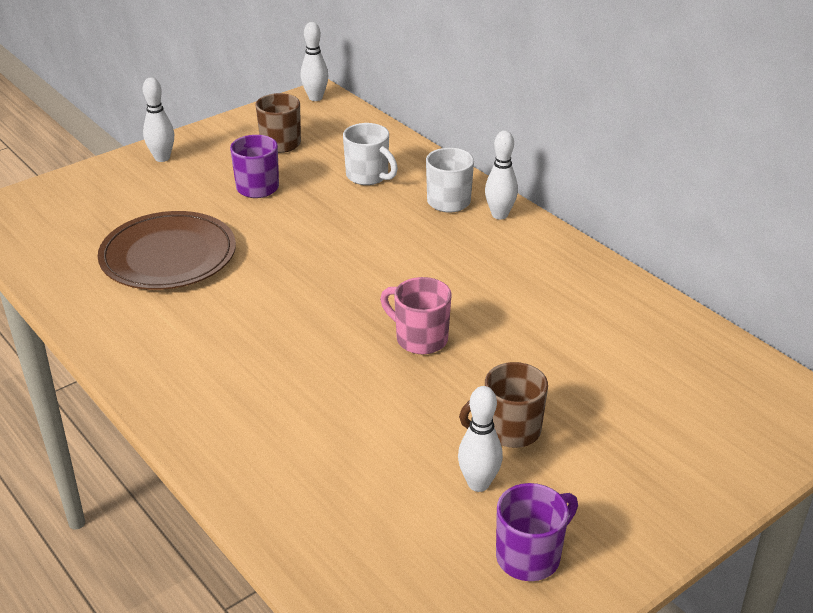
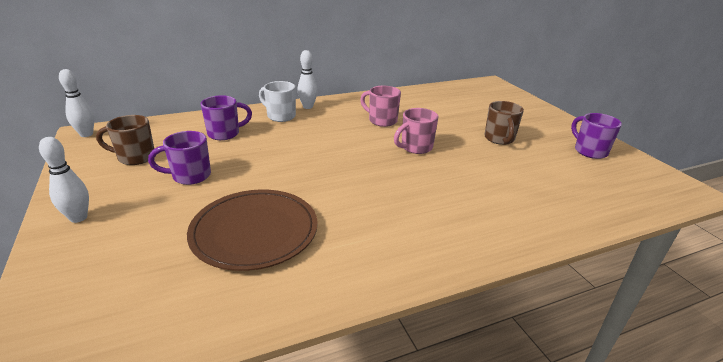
camera: 75 degrees left, 5 degrees down
white mug [343,123,398,185] -> purple mug [201,95,252,140]
white bowling pin [458,386,503,492] -> none
none -> pink mug [360,86,401,127]

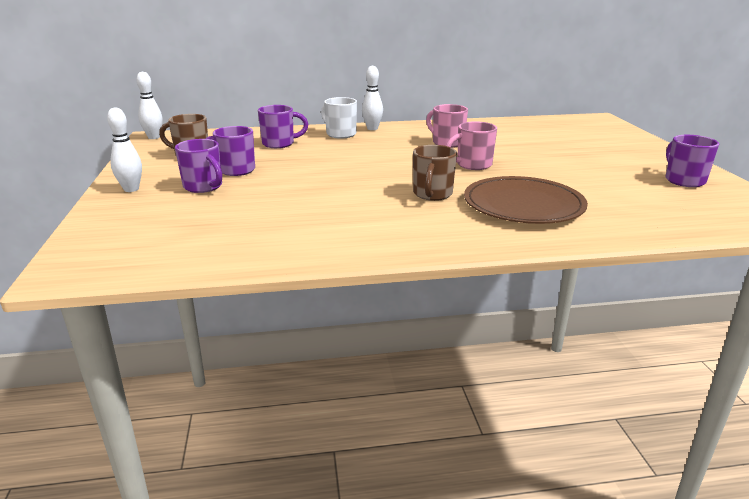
camera: 15 degrees right, 5 degrees down
brown plate [187,189,318,271] -> brown plate moved to [464,176,588,224]
brown mug [484,101,524,145] -> brown mug moved to [413,145,457,201]
none -> purple mug [175,139,222,193]

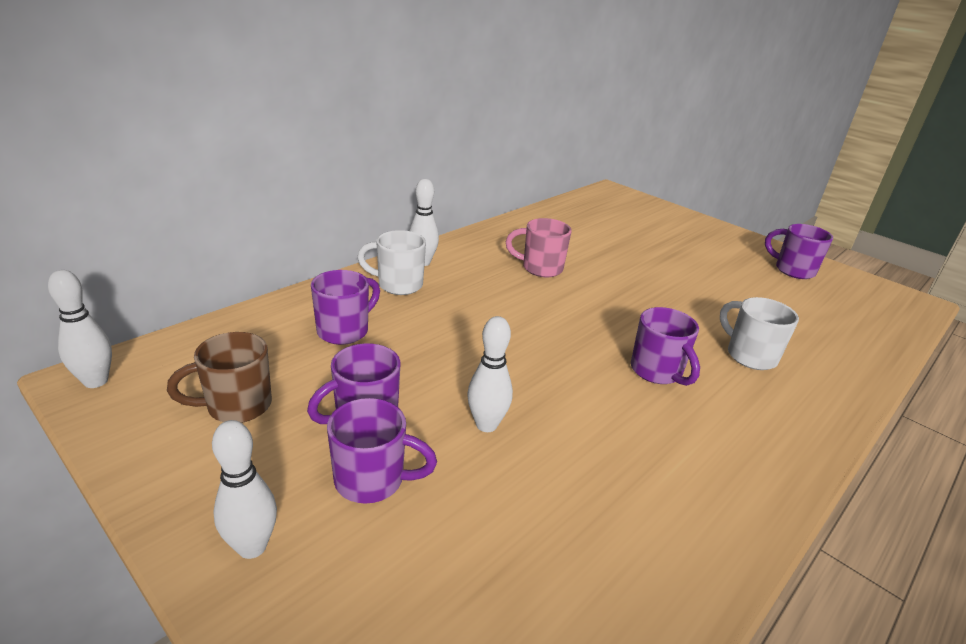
camera: 40 degrees left, 5 degrees up
brown mug [413,145,457,201] -> purple mug [631,307,700,386]
pink mug [446,121,497,170] -> none
brown plate [464,176,588,224] -> white mug [720,297,799,370]
none -> white bowling pin [467,316,513,432]

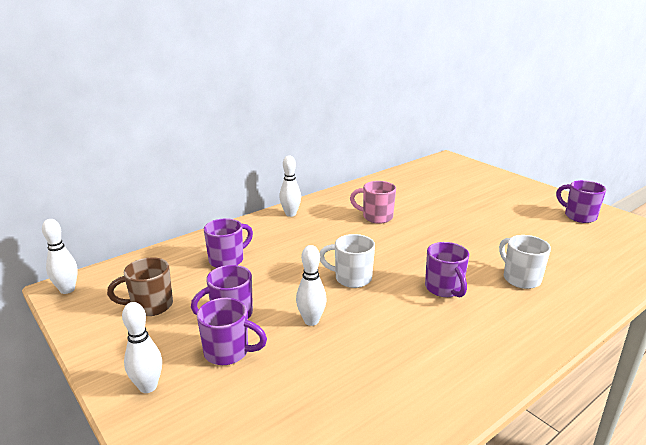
camera: 10 degrees right, 5 degrees down
white mug [357,230,426,295] -> white mug moved to [320,234,375,288]

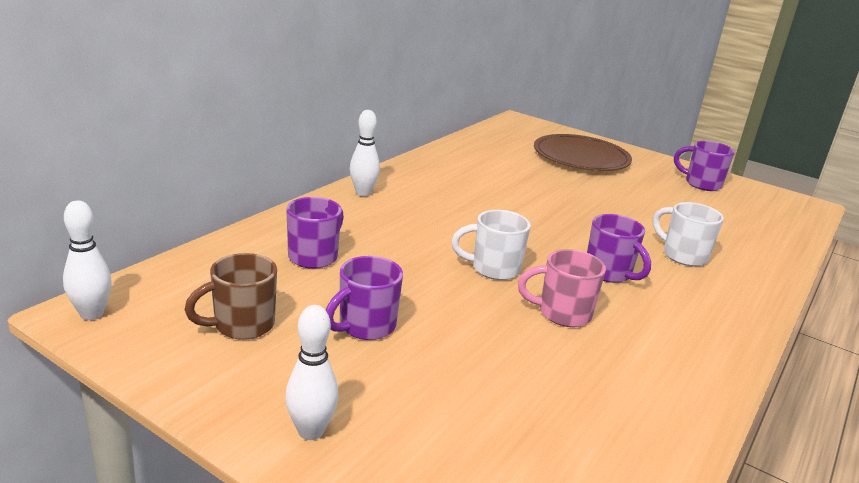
camera: 20 degrees left, 0 degrees up
purple mug [197,298,267,365] -> none
white bowling pin [296,245,327,326] -> none
pink mug [350,181,396,224] -> pink mug moved to [518,249,606,327]
none -> brown plate [534,134,632,171]

